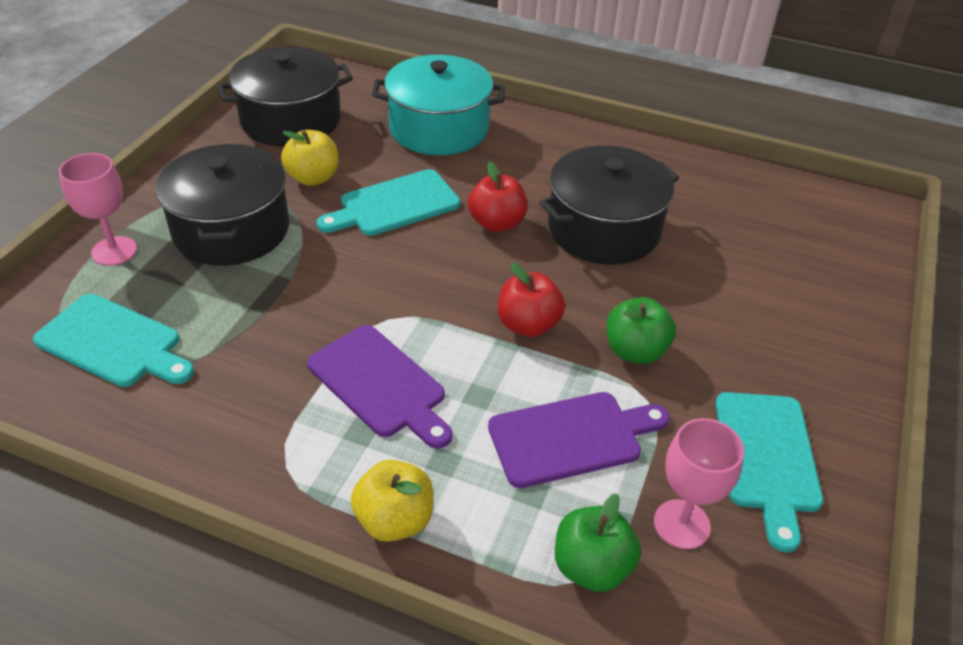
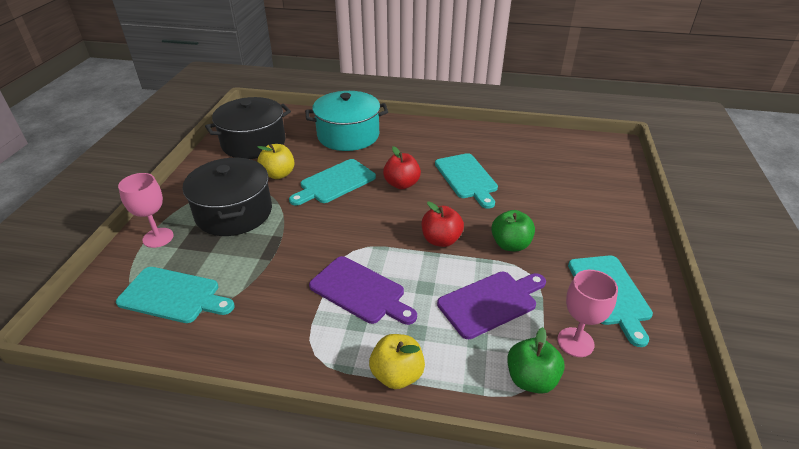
camera: 10 degrees left, 5 degrees down
black pot [539,146,679,264] -> turquoise cutting board [435,153,498,209]

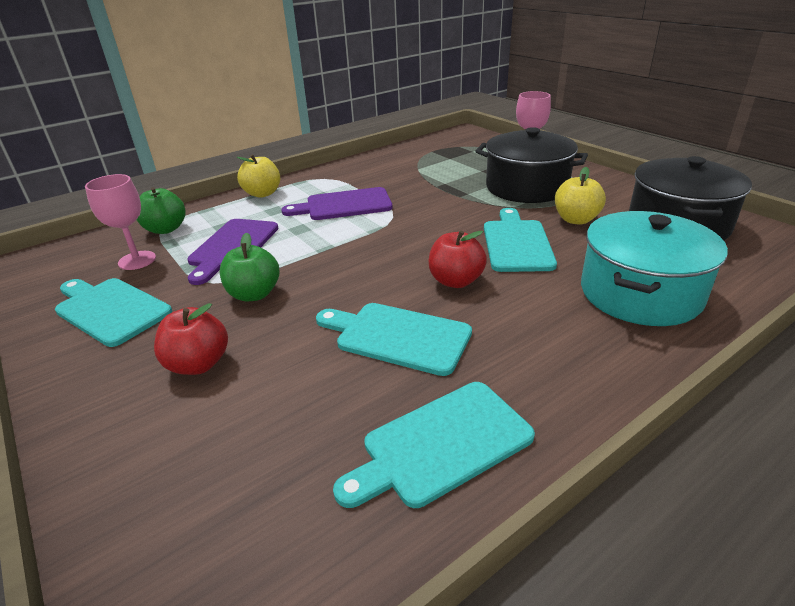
camera: 135 degrees right, 5 degrees down
turquoise cutting board [116,267,235,323] -> turquoise cutting board moved to [333,382,535,508]
red apple [422,201,464,247] -> red apple moved to [154,303,228,375]

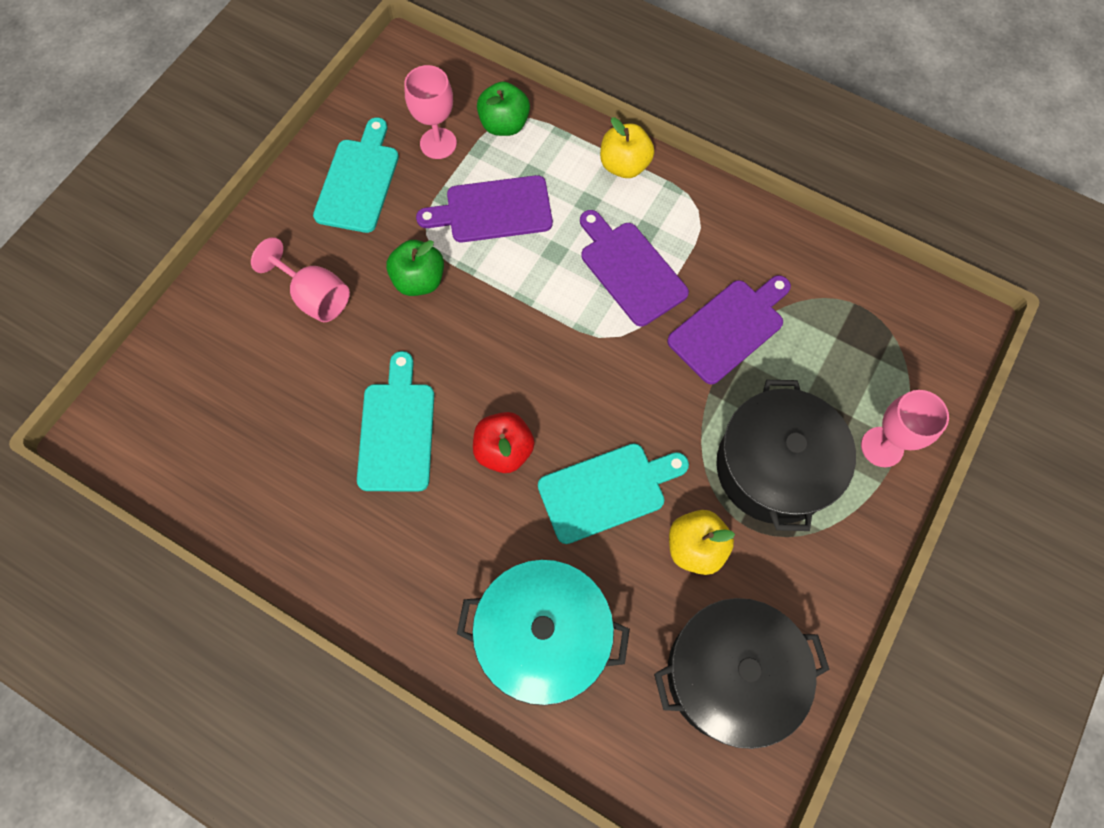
camera: 65 degrees right, 35 degrees up
red apple [154,303,228,375] -> pink goblet [251,237,350,322]
turquoise cutting board [333,382,535,508] -> none
none -> purple cutting board [667,275,791,384]

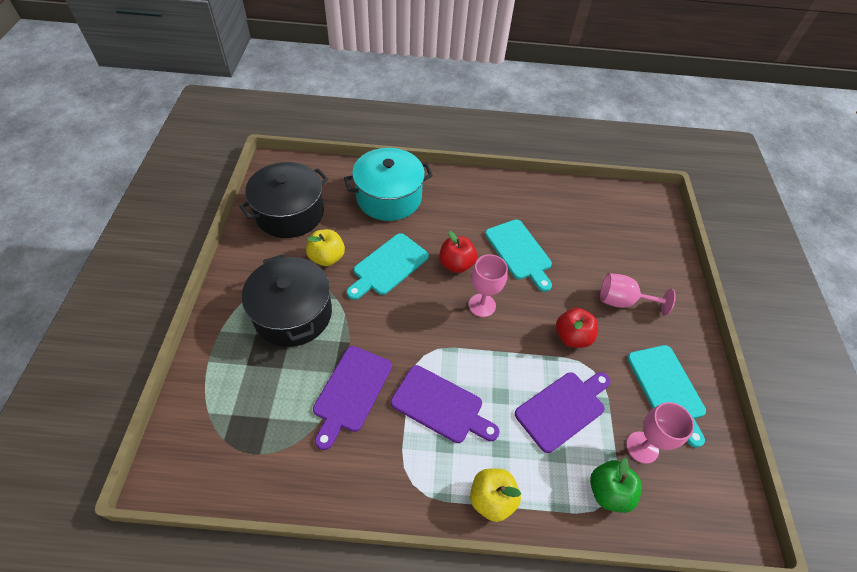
camera: 150 degrees right, 15 degrees down
green apple [386,240,444,296] -> red apple [556,308,598,348]
pink goblet [861,390,949,467] -> pink goblet moved to [469,254,508,317]

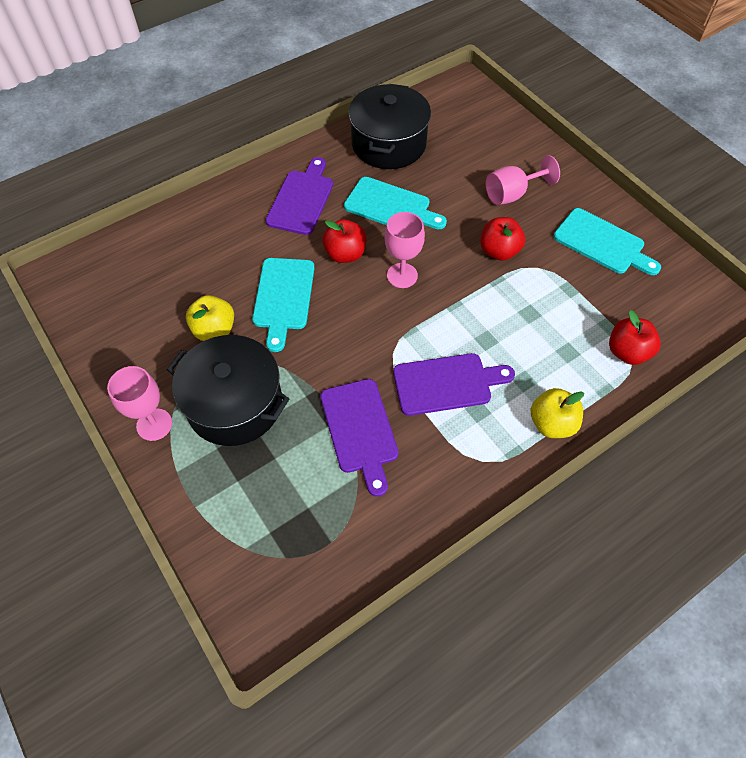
camera: 35 degrees left, 5 degrees up
black pot [239,162,328,238] -> black pot moved to [348,84,431,169]
turquoise pot [344,148,433,221] -> none
purple cutting board [515,372,611,453] -> purple cutting board moved to [266,157,333,235]
green apple [590,457,642,513] -> red apple [609,310,661,365]
pink goblet [626,402,694,464] -> pink goblet moved to [107,366,172,441]

